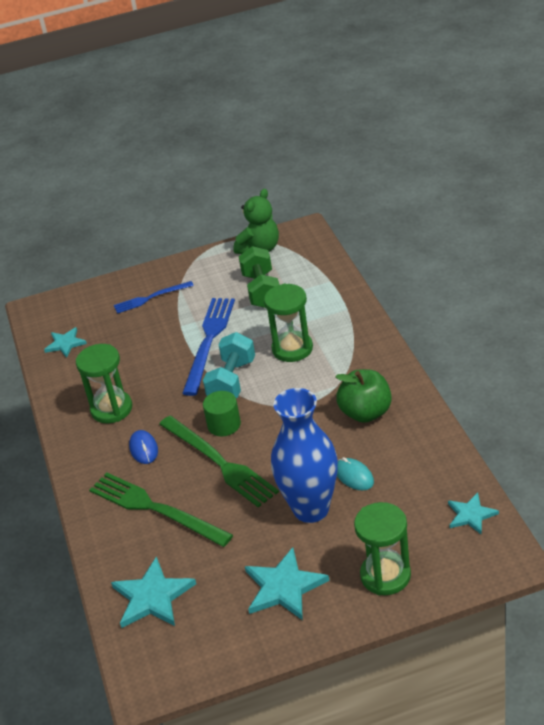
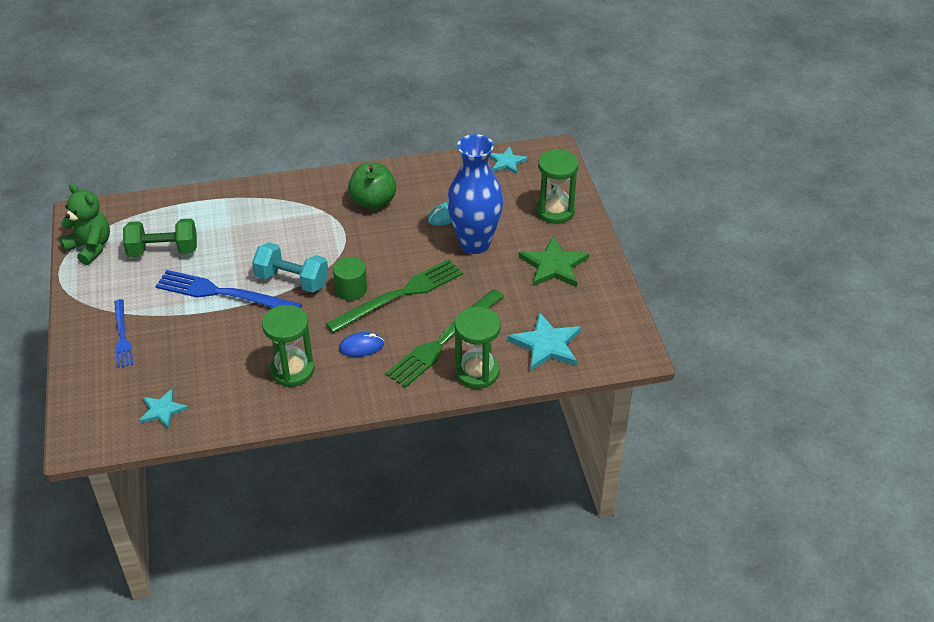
camera: 90 degrees left, 5 degrees up
turquoise star [245,547,329,620] -> green star [519,236,589,287]
green hourglass [264,283,313,362] -> green hourglass moved to [455,307,501,389]

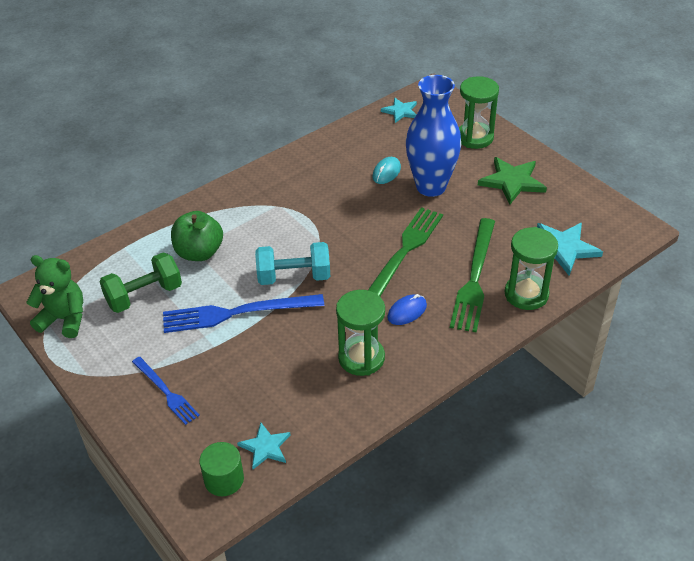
camera: 25 degrees left, 0 degrees up
green cylinder [333,257,367,300] -> green cylinder moved to [199,442,244,496]
green apple [348,162,397,209] -> green apple moved to [171,211,223,261]

